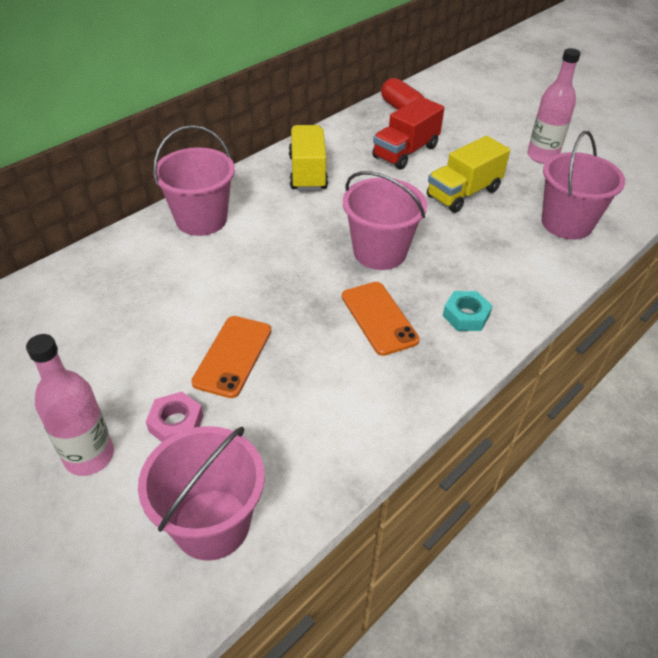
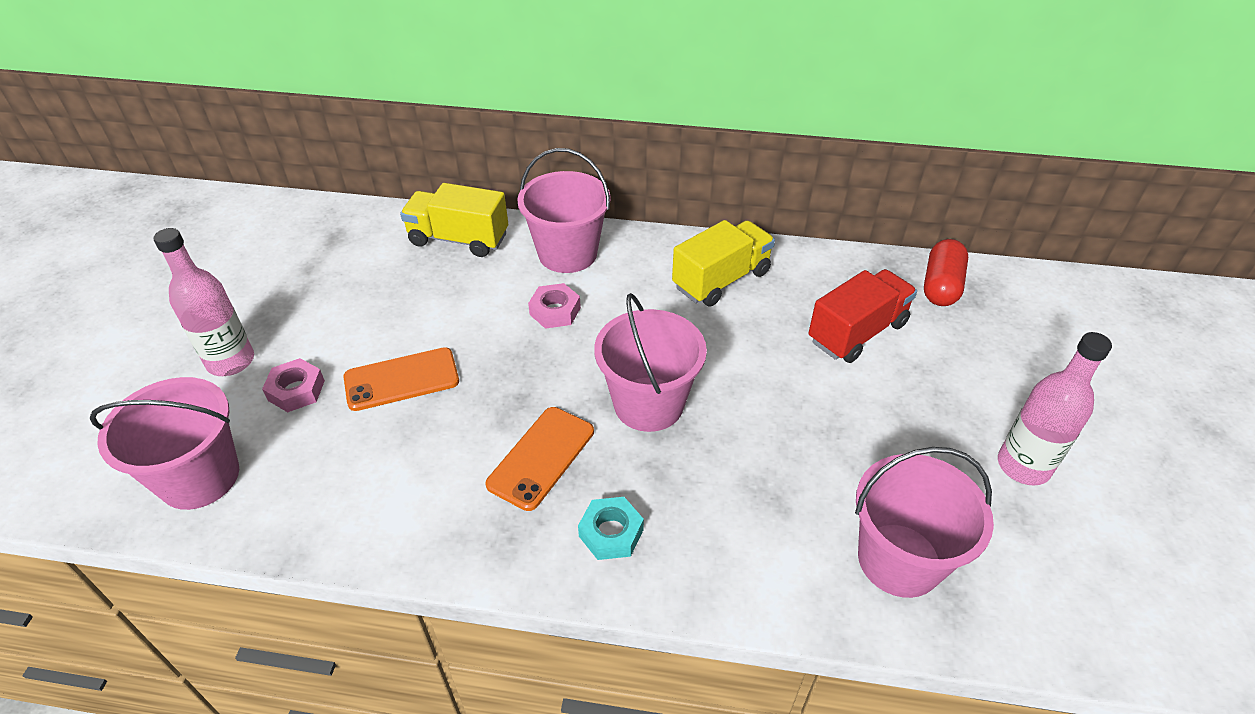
camera: 55 degrees right, 0 degrees up
red truck [372,97,444,170] -> red truck turned 135 degrees clockwise [808,269,917,363]
yellow truck [427,136,510,213] -> yellow truck moved to [400,183,508,257]
none -> pink nut [528,283,581,329]

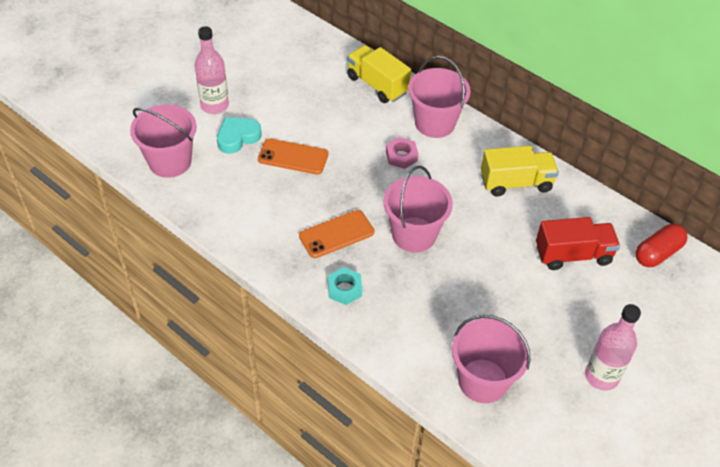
camera: 30 degrees right, 5 degrees up
pink nut [262,358,325,412] -> turquoise heart [217,117,261,154]

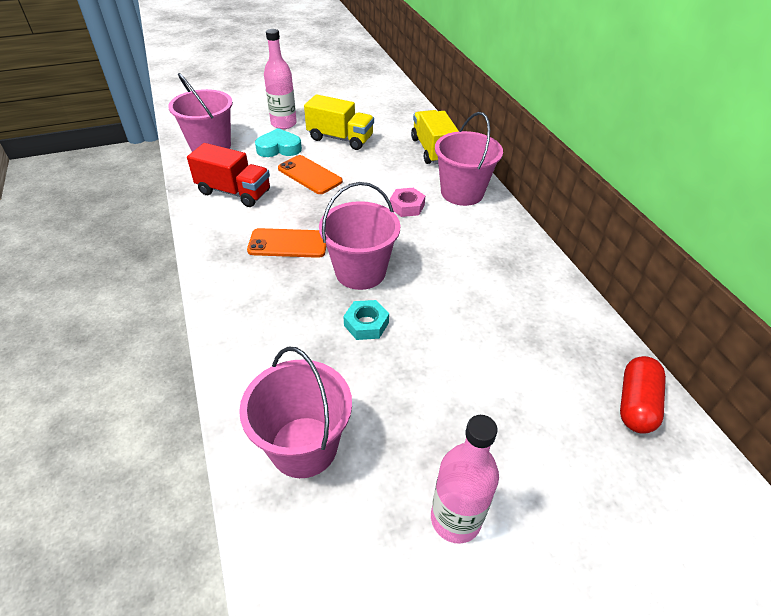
camera: 30 degrees right, 5 degrees down
turquoise nut [328,267,362,305] -> turquoise nut moved to [343,300,389,340]
yellow truck [481,146,559,197] -> yellow truck moved to [304,94,374,150]
red truck [536,217,620,270] -> red truck moved to [187,143,270,207]
red capsule [636,224,688,267] -> red capsule turned 60 degrees counterclockwise [620,356,666,434]

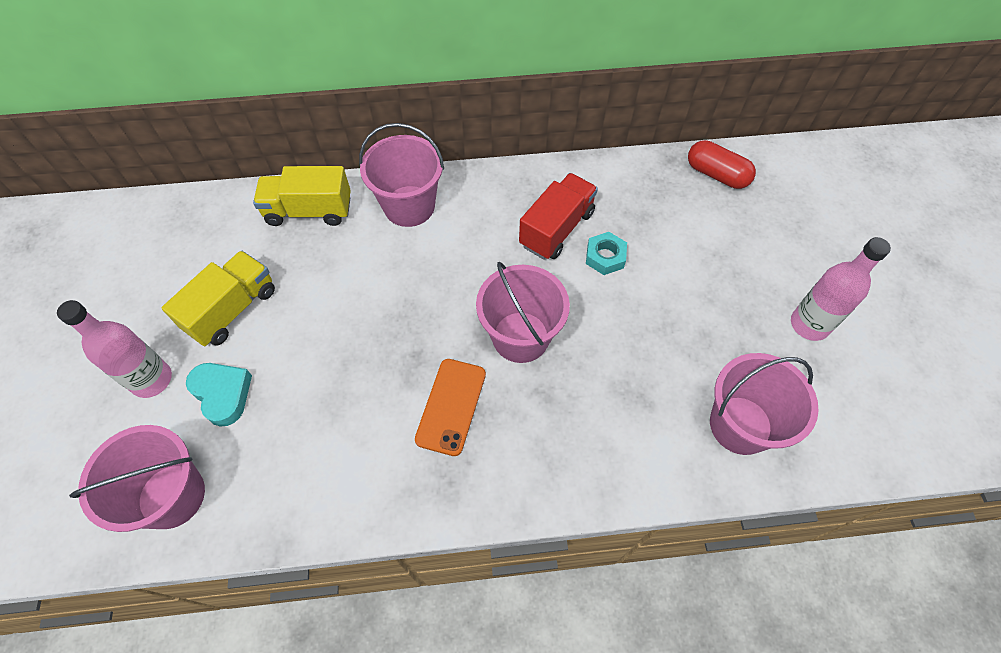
camera: 75 degrees left, 15 degrees up
red truck [187,143,270,207] -> red truck moved to [519,173,598,259]
turquoise heart [255,128,302,157] -> turquoise heart turned 135 degrees clockwise [186,363,252,427]
orange phone [278,155,343,194] -> none
turquoise nut [343,300,389,340] -> turquoise nut moved to [586,232,627,275]
pink nut [390,188,425,217] -> none

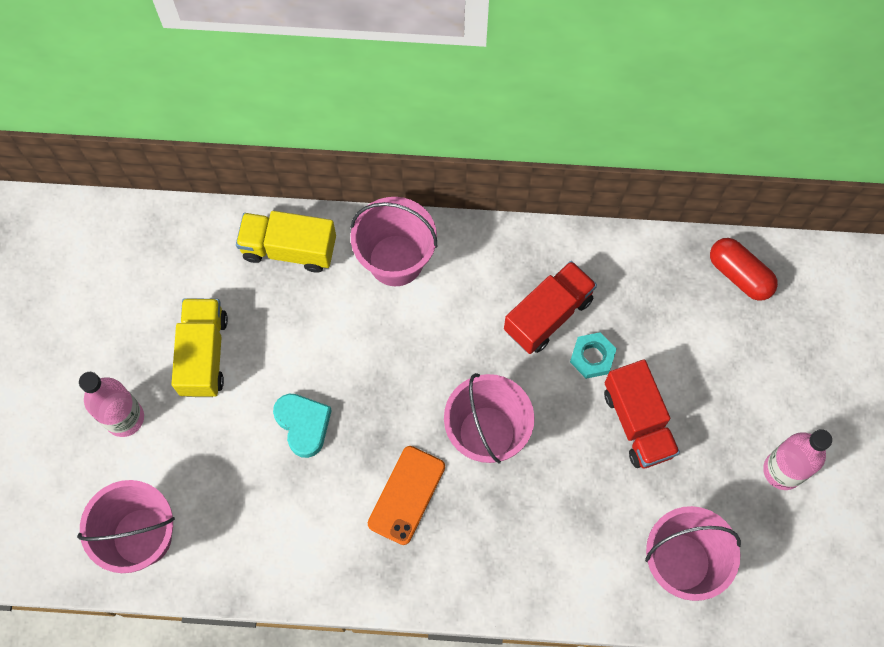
camera: 10 degrees right, 10 degrees up
yellow truck [161,251,275,346] -> yellow truck turned 45 degrees counterclockwise [171,298,228,397]
turquoise heart [186,363,252,427] -> turquoise heart moved to [273,394,332,458]
none -> red truck [604,360,680,468]

